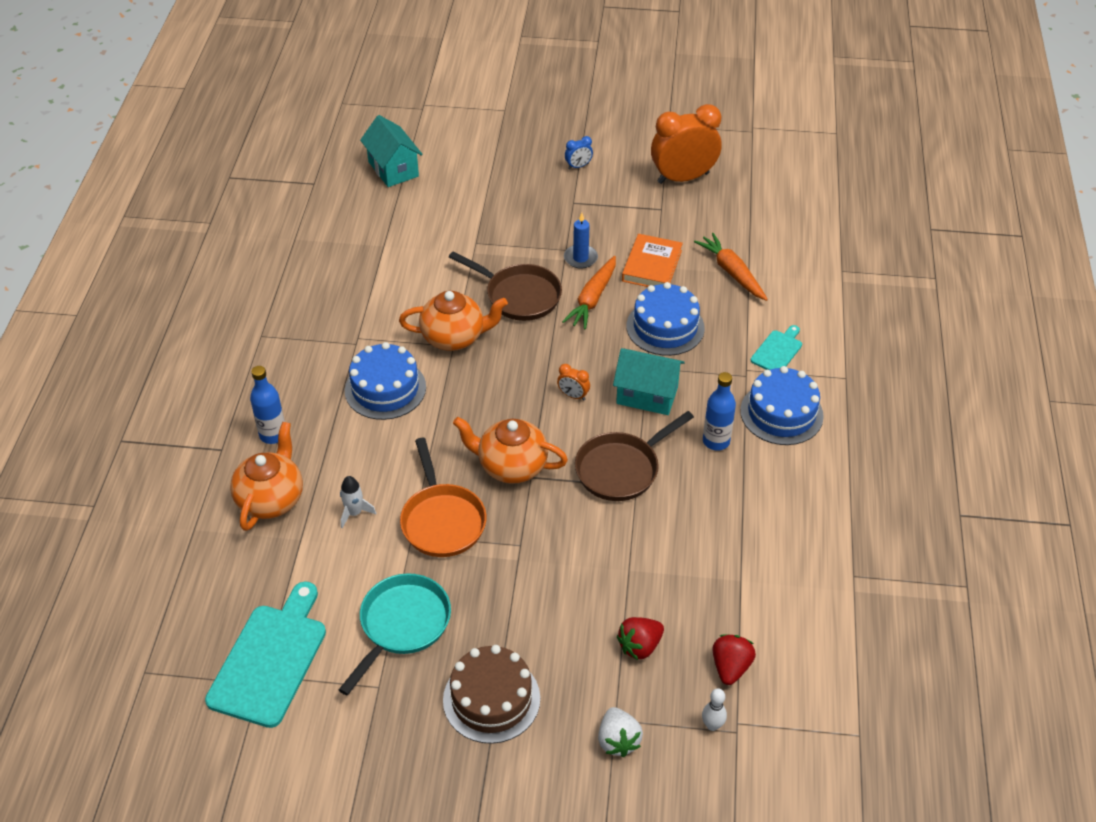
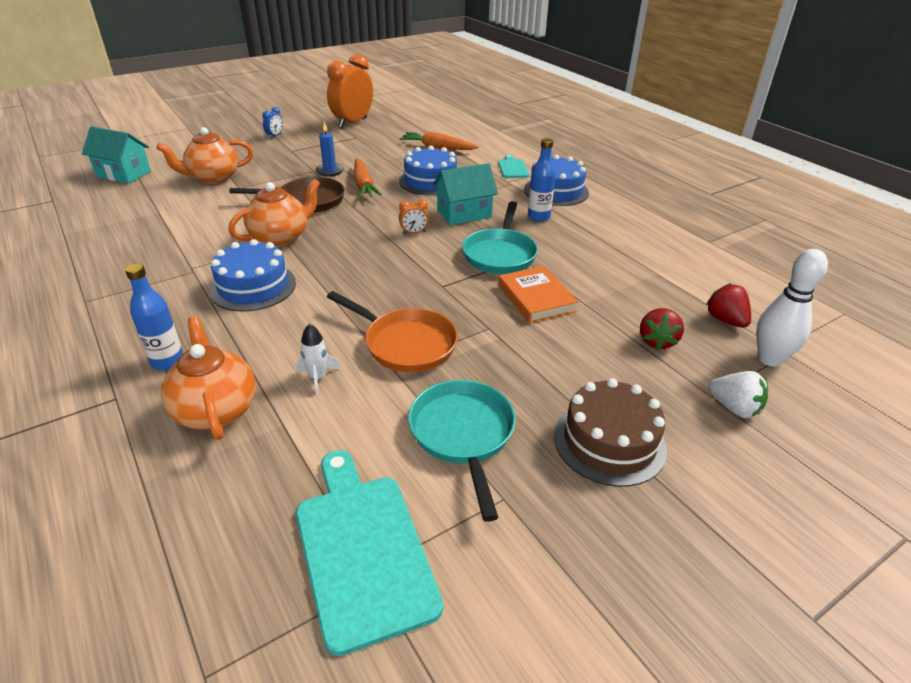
camera: 40 degrees left, 10 degrees down
orange teapot [453,417,568,484] -> orange teapot moved to [156,127,253,184]
brown pan [575,411,694,501] -> turquoise pan [462,201,538,274]
orange book [622,234,683,287] -> orange book moved to [498,266,578,323]
white bowling pin [702,688,727,731] -> white bowling pin [756,249,828,367], size x1.94

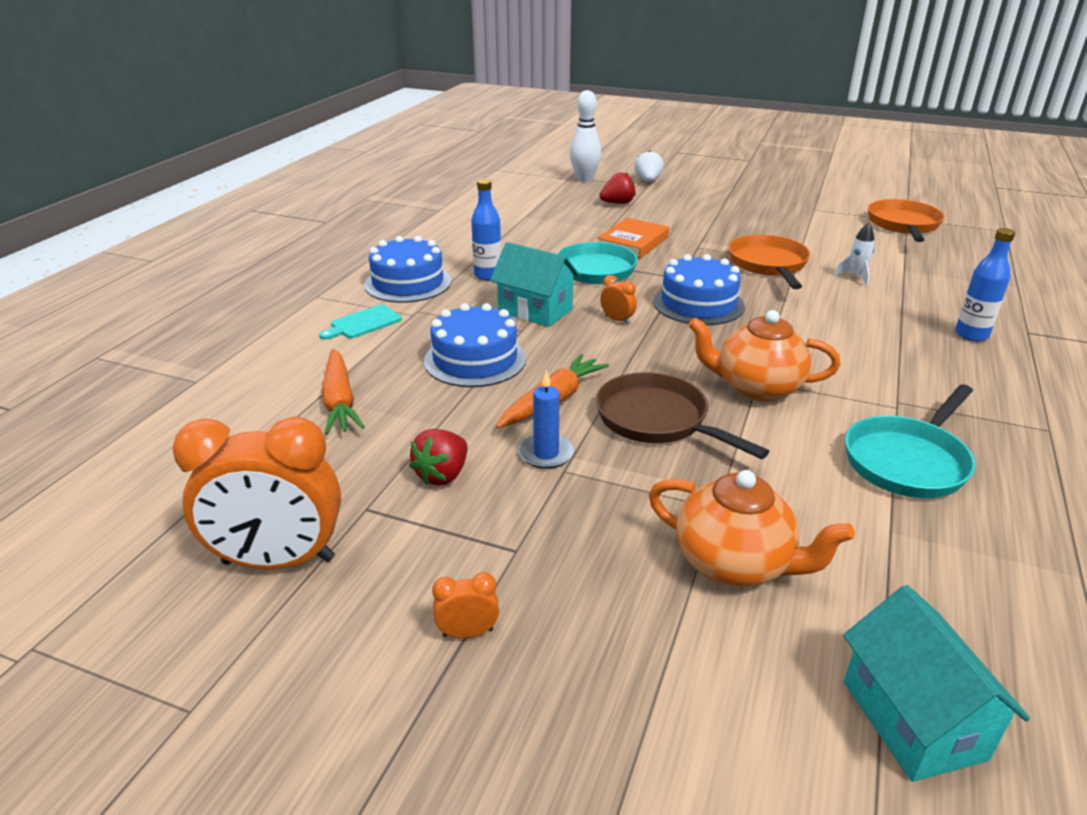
camera: 125 degrees left, 5 degrees down
orange teapot [161,316,256,440] -> none
blue cake [210,239,296,311] -> blue cake moved to [653,254,745,325]
blue clock [262,107,283,139] -> orange clock [432,572,499,638]
turquoise cutting board [296,450,443,656] -> orange pan [868,199,945,242]
turquoise pan [408,380,516,522] -> turquoise pan moved to [845,384,976,498]
brown cake [554,378,667,487] -> none
red strawberry [706,283,751,328] -> red strawberry moved to [409,429,467,485]

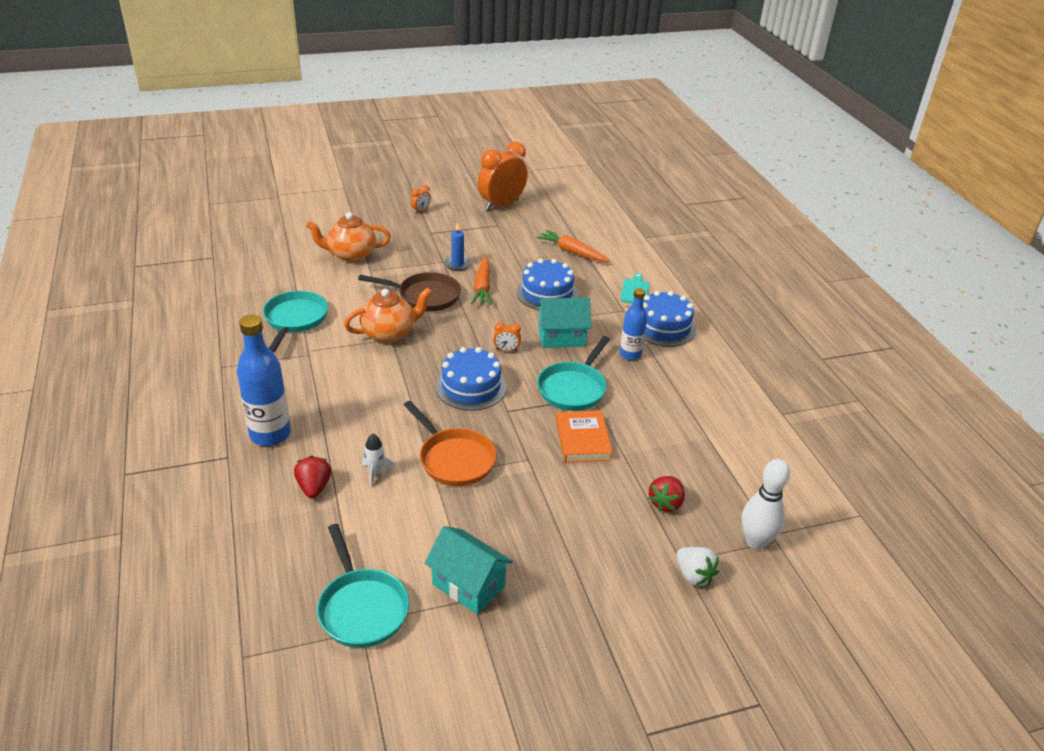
camera: 140 degrees right, 5 degrees up
red strawberry [409,429,467,485] -> red strawberry moved to [294,456,331,499]
turquoise house [843,585,1030,782] -> turquoise house moved to [425,526,513,614]
orange pan [868,199,945,242] -> turquoise pan [317,524,409,648]
blue bottle [955,228,1015,342] -> blue bottle [237,315,291,446], size x1.62

